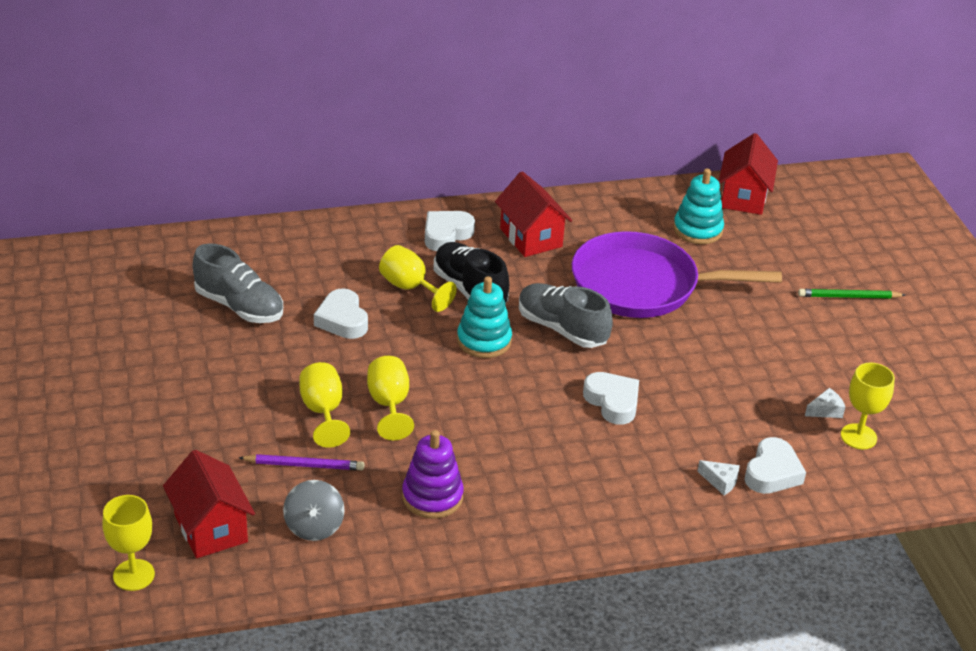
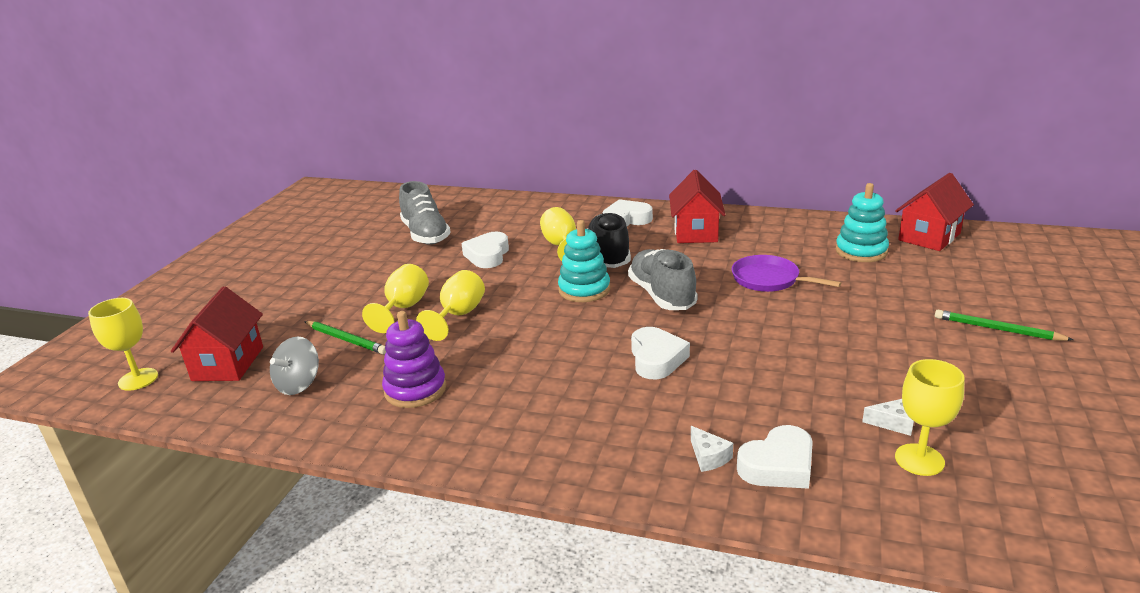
camera: 35 degrees right, 10 degrees down
purple pencil [239,454,364,470] -> green pencil [304,321,386,354]
purple pan [572,231,782,318] -> purple pan [732,255,841,292], size x0.52

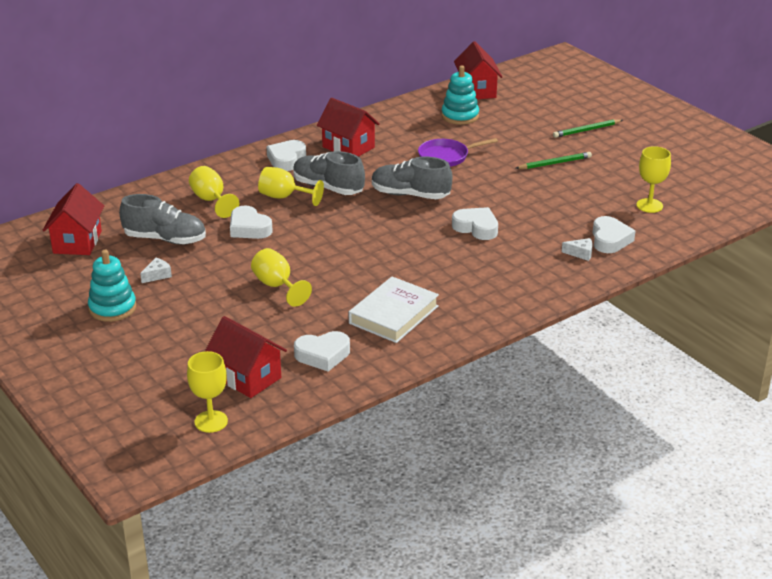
camera: 55 degrees left, 5 degrees up
grey spinning top [270,336,319,395] -> white heart [294,331,350,371]
green pencil [304,321,386,354] -> green pencil moved to [516,152,592,169]
purple stacking toy [382,311,446,408] -> white book [349,276,439,343]
yellow goblet [416,270,485,341] -> yellow goblet moved to [189,166,239,218]
turquoise stacking toy [558,220,610,302] -> turquoise stacking toy moved to [88,250,136,322]
black shoe [587,212,631,268] -> grey shoe [293,151,365,195]
white cheese [862,399,914,436] -> white cheese moved to [140,258,172,283]
none -> red house [43,183,104,255]

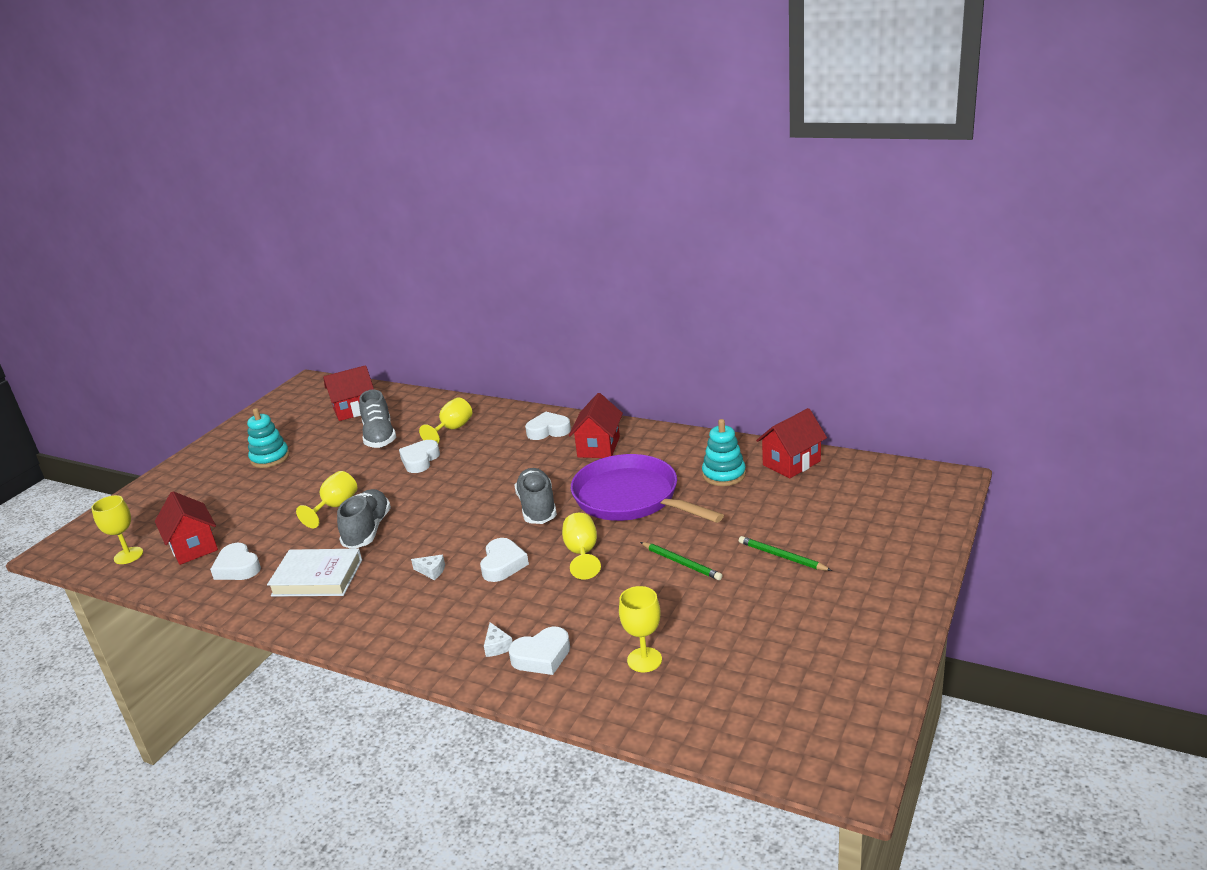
camera: 65 degrees right, 5 degrees down
white cheese [140,258,172,283] -> white cheese moved to [411,555,445,580]
red house [205,316,287,398] -> red house turned 45 degrees counterclockwise [155,491,218,565]
yellow goblet [258,167,324,206] -> yellow goblet moved to [562,513,601,579]
grey shoe [293,151,365,195] -> grey shoe moved to [337,489,391,549]
purple pan [418,138,498,167] -> purple pan [571,454,724,523], size x1.91

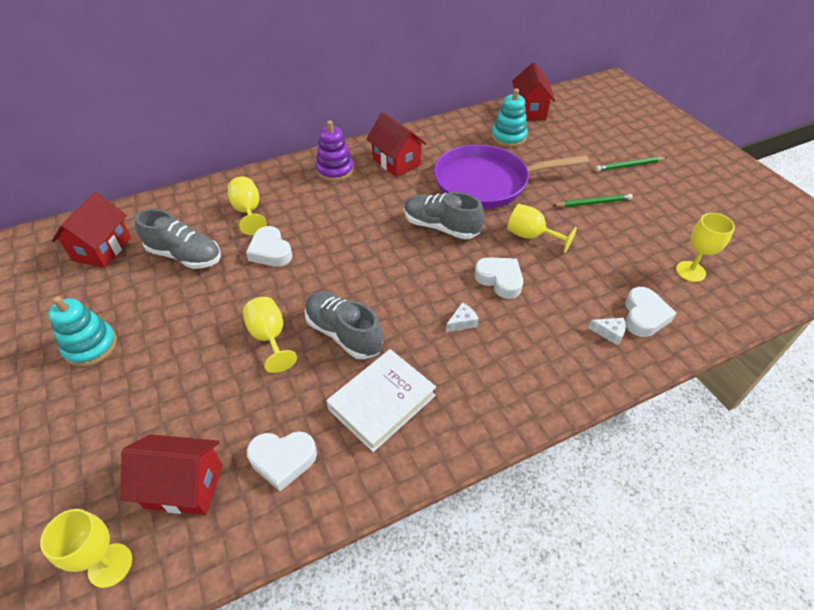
camera: 55 degrees left, 20 degrees up
white heart [525,412,571,440] -> purple stacking toy [315,120,354,182]

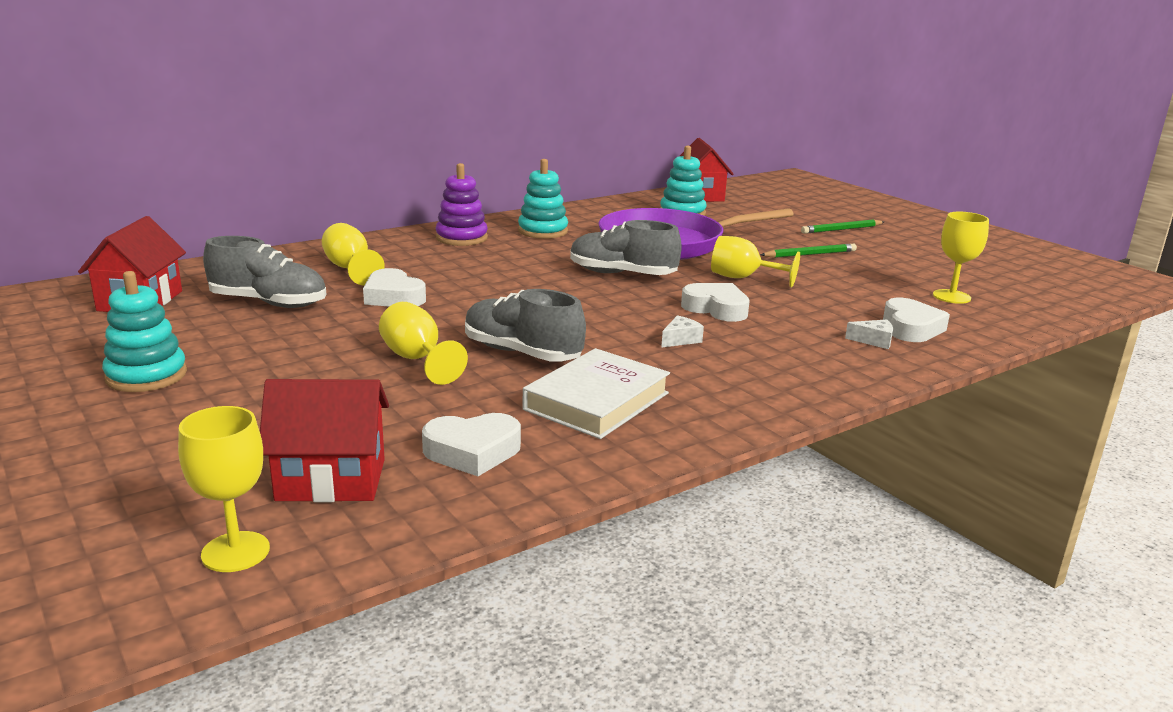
camera: 10 degrees left, 25 degrees down
red house [366,112,427,177] -> turquoise stacking toy [518,159,568,239]

